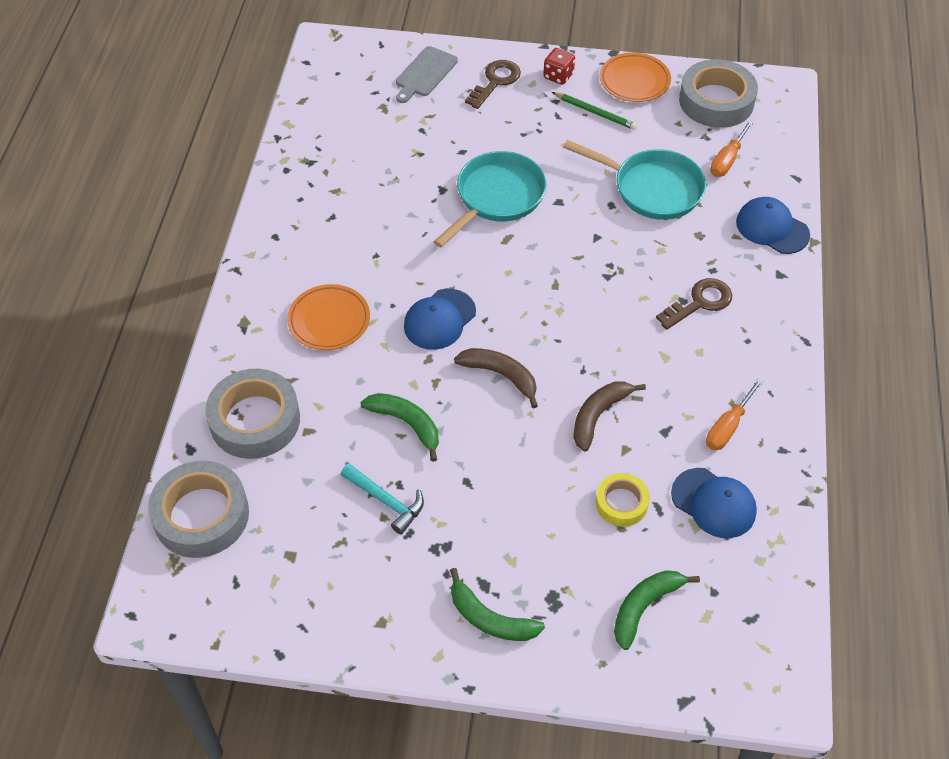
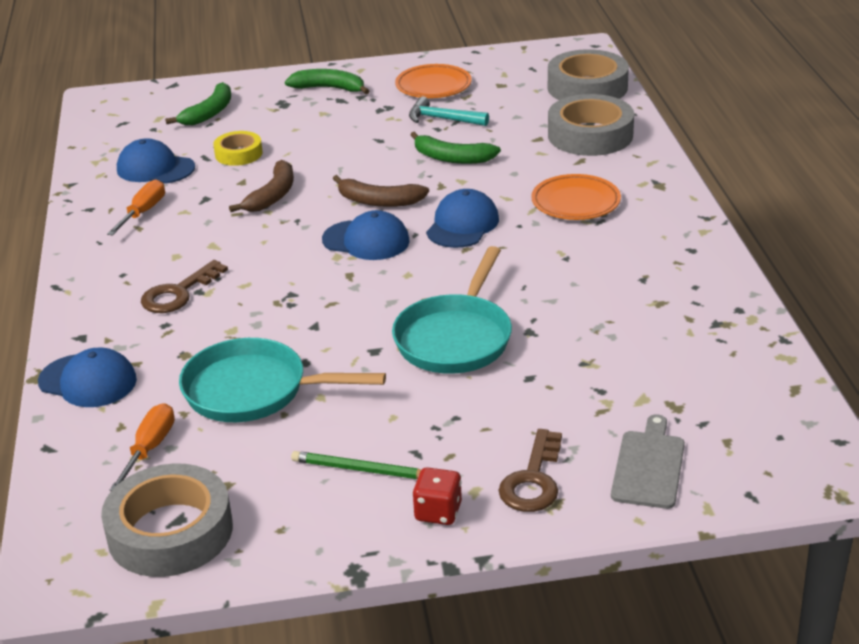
camera: 165 degrees right, 20 degrees down
orange plate [600,52,671,102] -> orange plate moved to [395,64,471,98]
none -> blue cap [322,210,410,260]

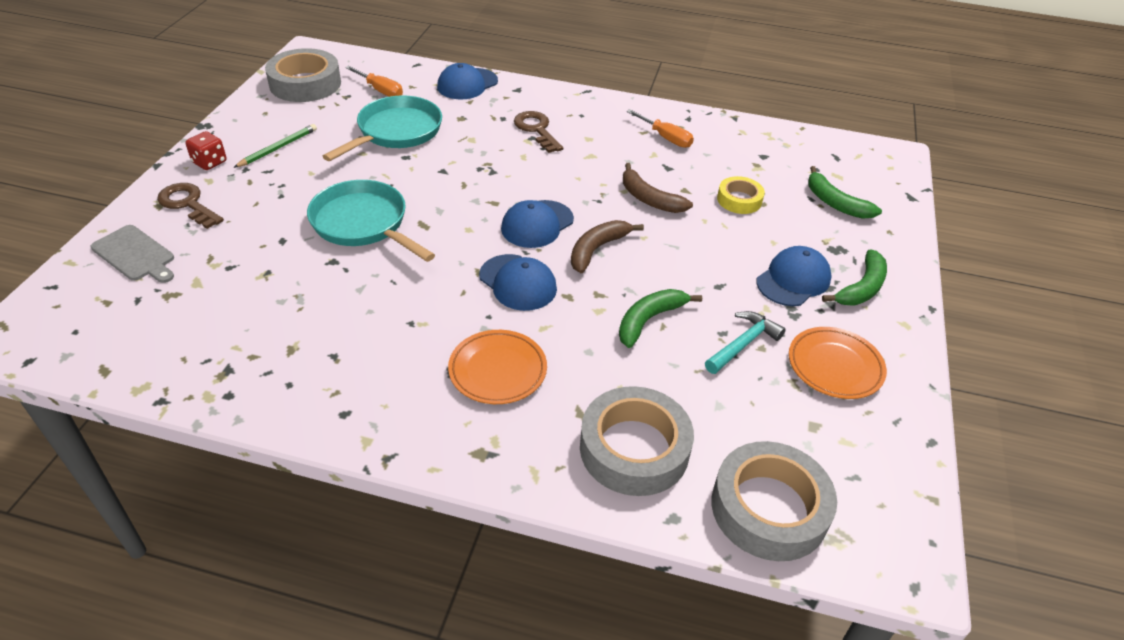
camera: 110 degrees right, 10 degrees up
blue cap [117,138,195,184] -> blue cap moved to [757,246,832,306]

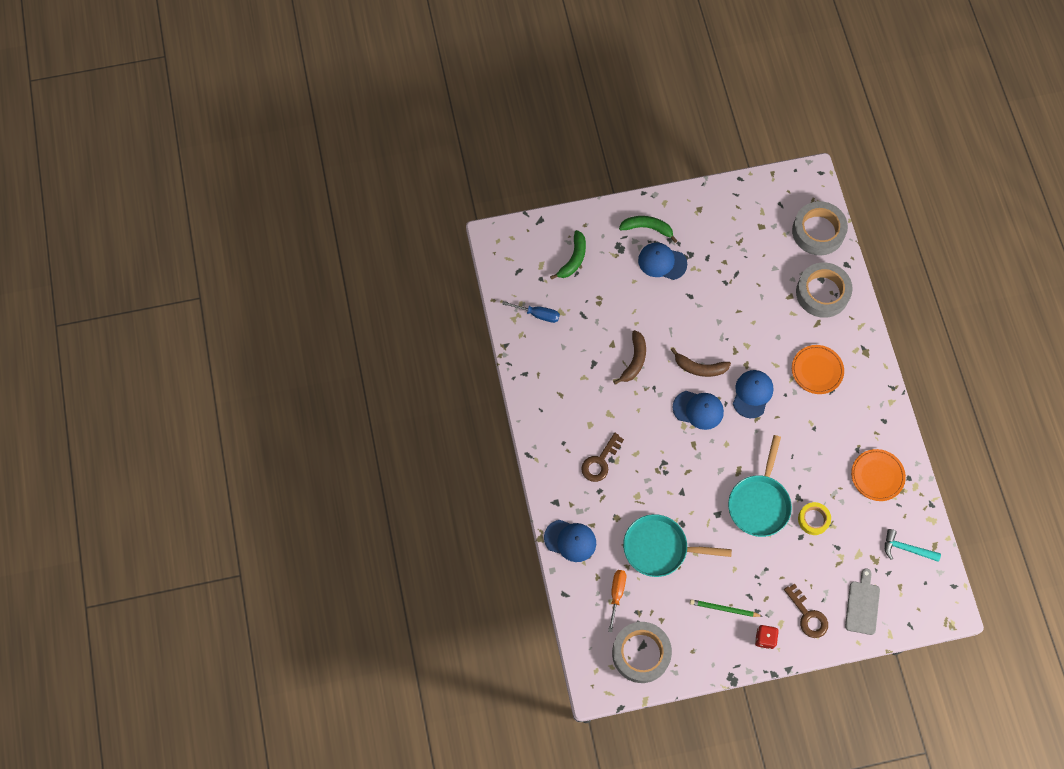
camera: 115 degrees left, 25 degrees up
brown key [157,183,224,229] -> brown key turned 45 degrees counterclockwise [784,583,828,638]
green banana [619,289,702,348] -> none
orange screwdriver [627,109,694,148] -> none
turquoise hammer [705,311,786,374] -> turquoise hammer moved to [885,529,941,562]
yellow tape [717,176,765,214] -> yellow tape moved to [798,502,831,535]
orange plate [789,327,887,399] -> orange plate moved to [851,449,906,501]
none -> blue screwdriver [502,301,560,323]

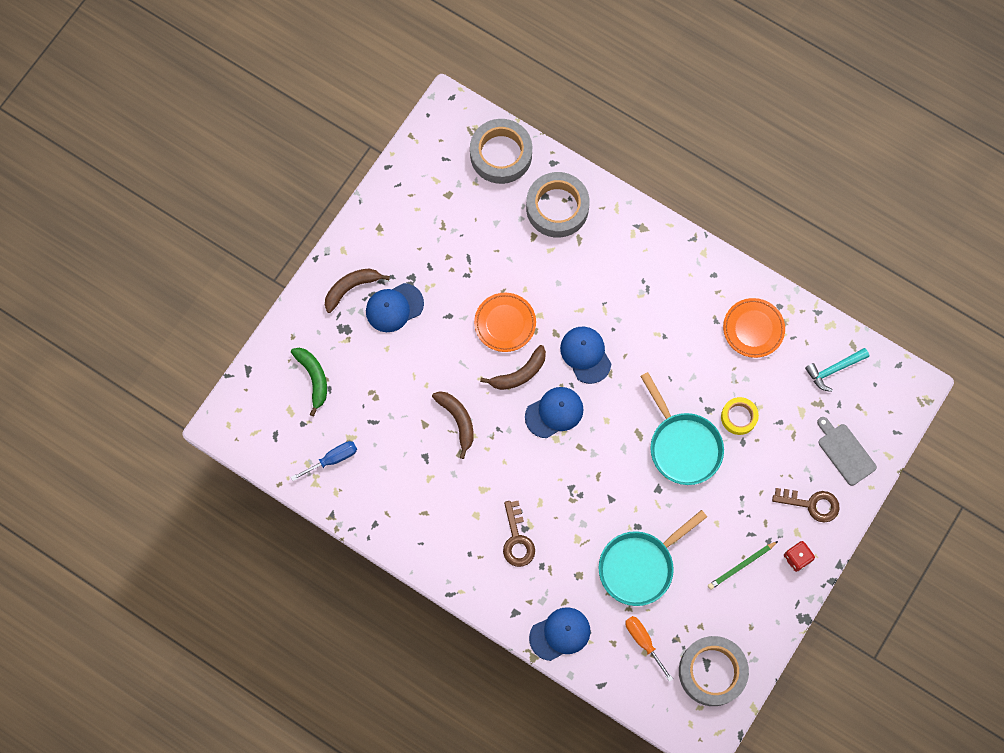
camera: 45 degrees left, 5 degrees up
green banana [619,216,677,243] -> brown banana [325,268,390,313]
orange plate [792,345,844,394] -> orange plate moved to [474,293,536,352]

